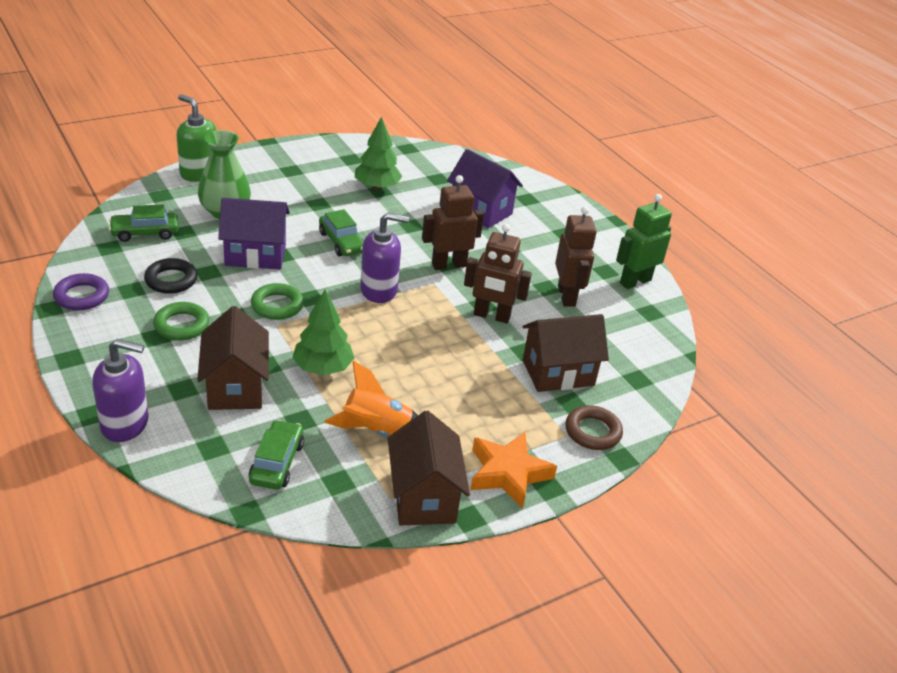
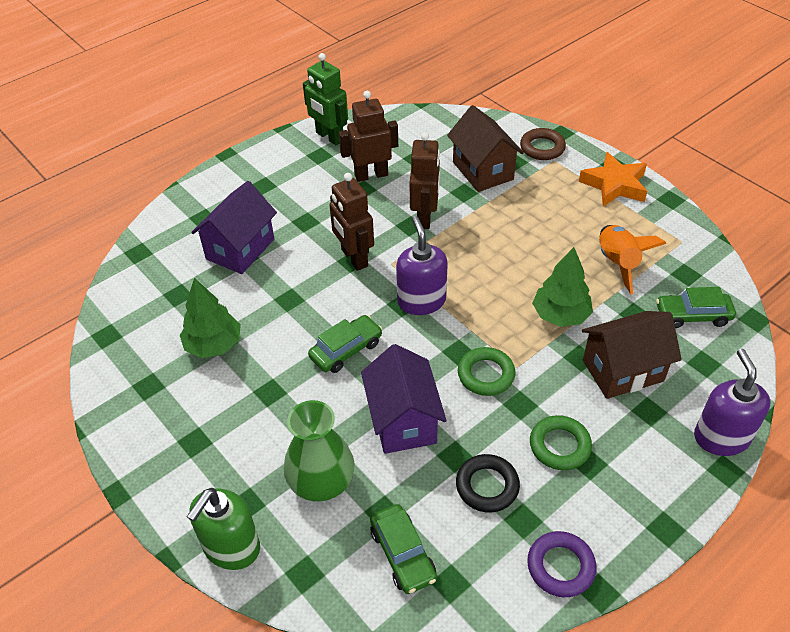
camera: 95 degrees left, 10 degrees up
brown house [388,411,470,525] -> none

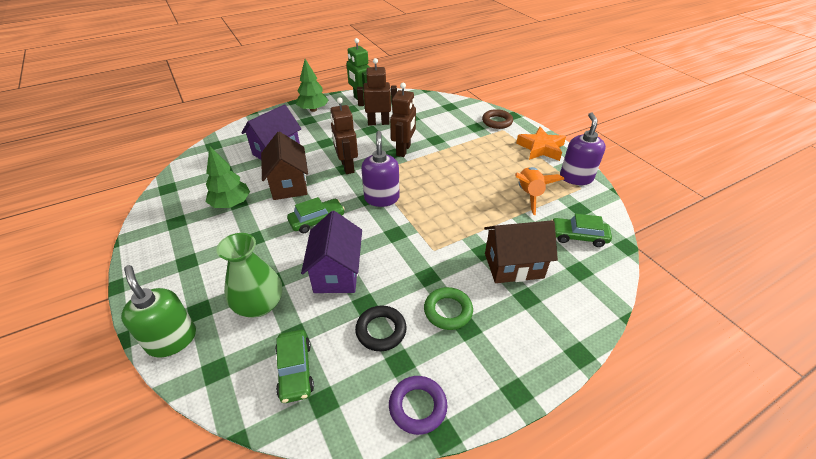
camera: 10 degrees right, 5 degrees down
green soap dispenser [187,488,260,570] -> green soap dispenser turned 105 degrees clockwise [121,265,196,358]
brown house [447,105,524,192] -> brown house moved to [261,132,308,200]
green ring [458,347,515,396] -> none
green tree [532,247,593,327] -> green tree moved to [296,59,329,112]
purple soap dispenser [694,349,770,456] -> purple soap dispenser moved to [560,112,606,185]

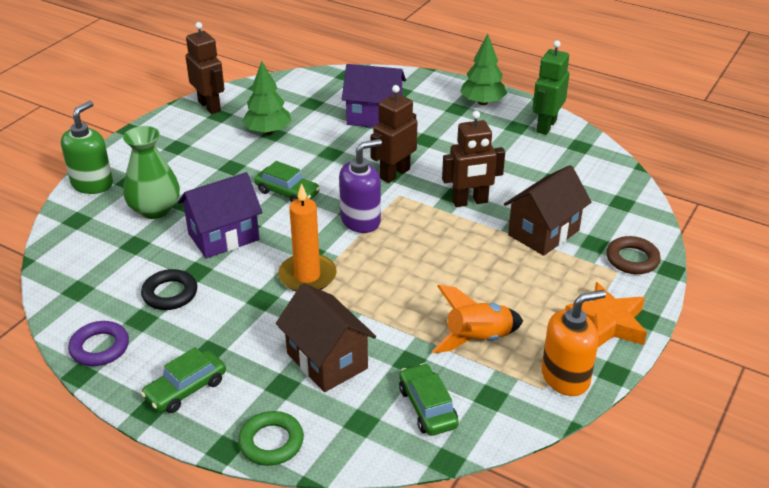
camera: 60 degrees right, 5 degrees down
brown house [261,132,308,200] -> brown house moved to [504,165,592,256]
green car [275,330,314,403] -> green car moved to [141,347,226,413]
brown robot [357,58,397,126] -> brown robot moved to [185,22,225,114]
green ring [424,287,473,330] -> green ring moved to [238,411,304,466]
purple soap dispenser [560,112,606,185] -> orange soap dispenser [541,290,606,396]
none -> orange candle [278,183,336,291]

